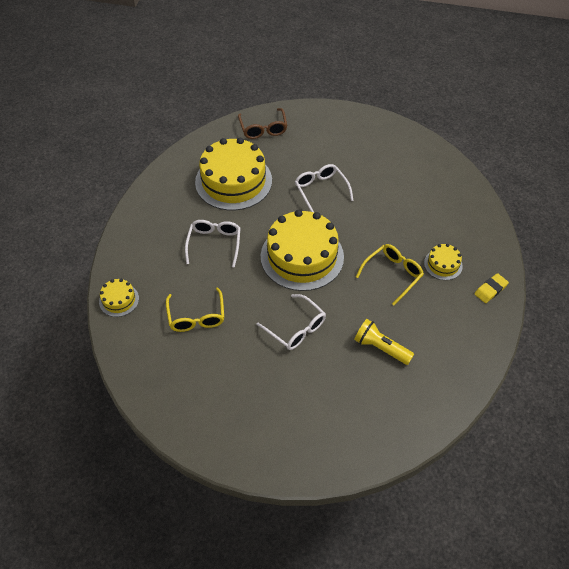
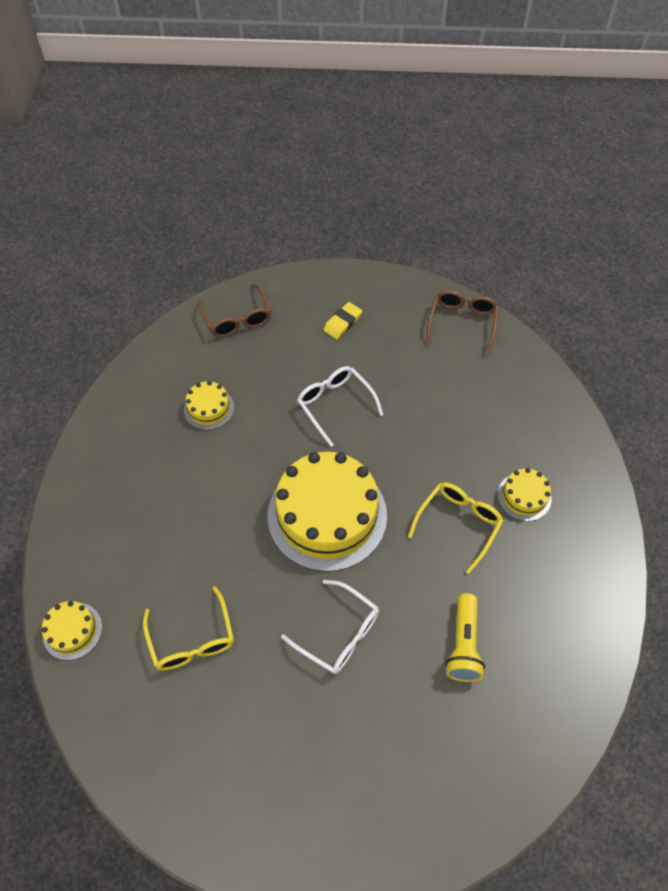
camera: 10 degrees left, 5 degrees up
white glasses [185,220,241,268] -> none
yellow cake [195,138,272,210] -> yellow cake [184,381,234,430], size x0.45
yellow flashlight [354,319,414,365] -> yellow flashlight turned 105 degrees counterclockwise [445,593,485,682]
yellow eraser [474,273,509,303] -> yellow eraser moved to [323,302,362,339]
none -> brown glasses [427,290,499,356]

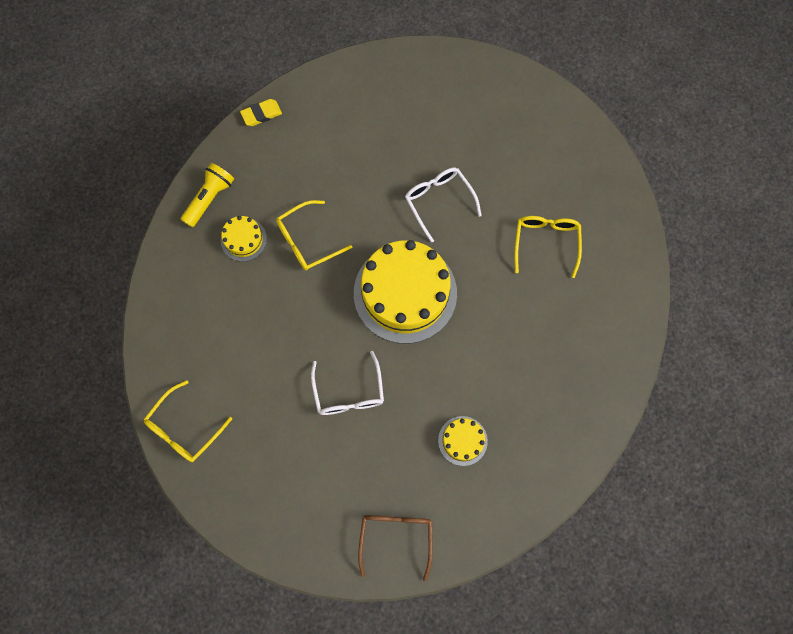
camera: 155 degrees left, 15 degrees up
yellow cake [42,601,102,660] -> none
yellow eraser [323,302,362,339] -> yellow eraser moved to [240,99,282,126]
brown glasses [427,290,499,356] -> yellow glasses [144,380,232,462]
yellow flashlight [445,593,485,682] -> yellow flashlight moved to [181,163,234,227]

